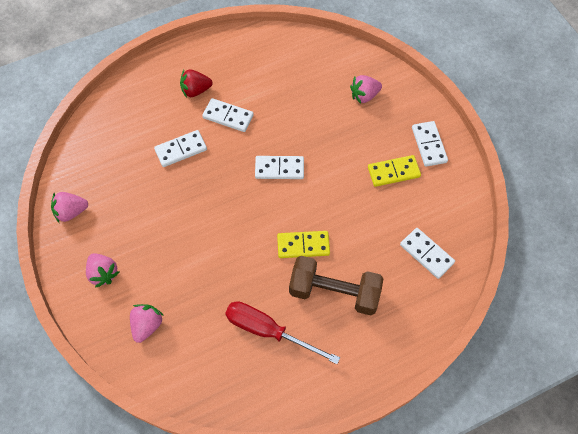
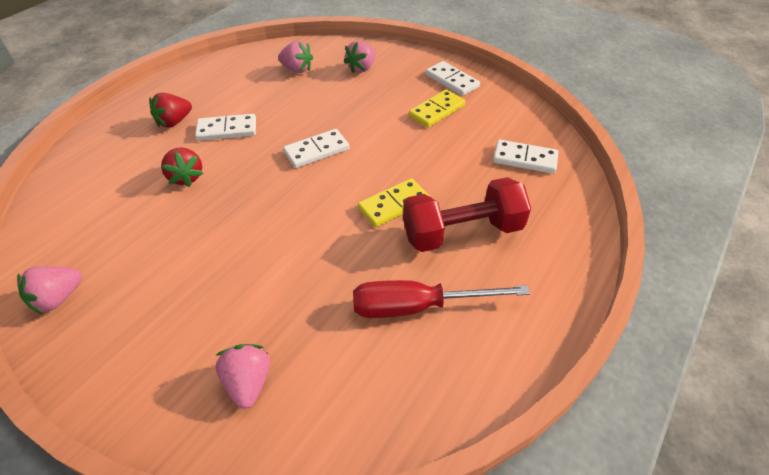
camera: 30 degrees left, 15 degrees down
pink strawberry [86,253,119,288] -> pink strawberry moved to [278,41,313,73]
white domino [154,130,207,167] -> red strawberry [161,148,204,187]
brown dumbbell [289,256,384,316] -> red dumbbell [403,177,531,252]

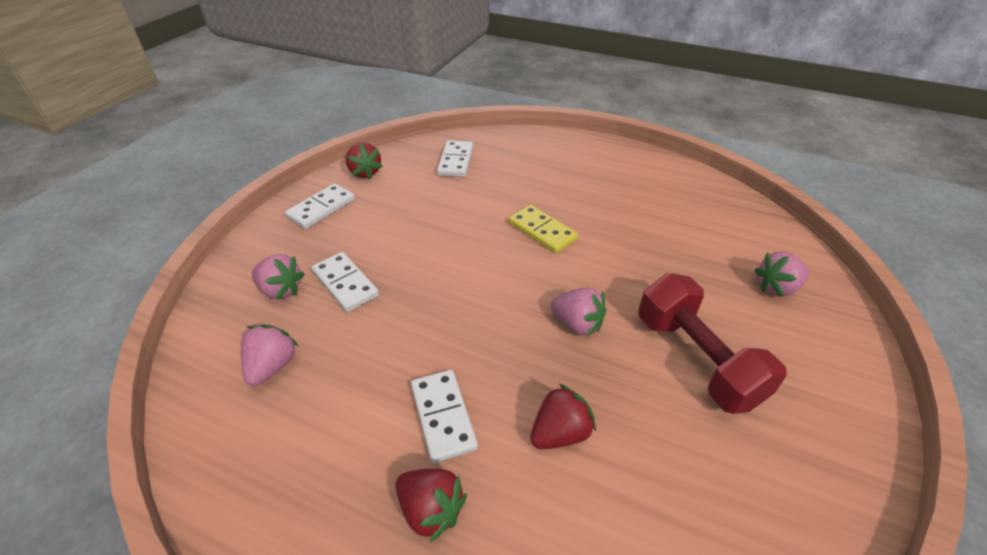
camera: 100 degrees left, 5 degrees down
pink strawberry [17,266,82,315] -> pink strawberry moved to [551,287,606,337]
white domino [283,129,349,168] -> white domino moved to [311,252,379,312]
red screwdriver [353,280,530,318] -> none
red dumbbell [403,177,531,252] -> red dumbbell moved to [638,273,787,414]
yellow domino [409,89,466,128] -> none
none -> red strawberry [346,142,383,179]

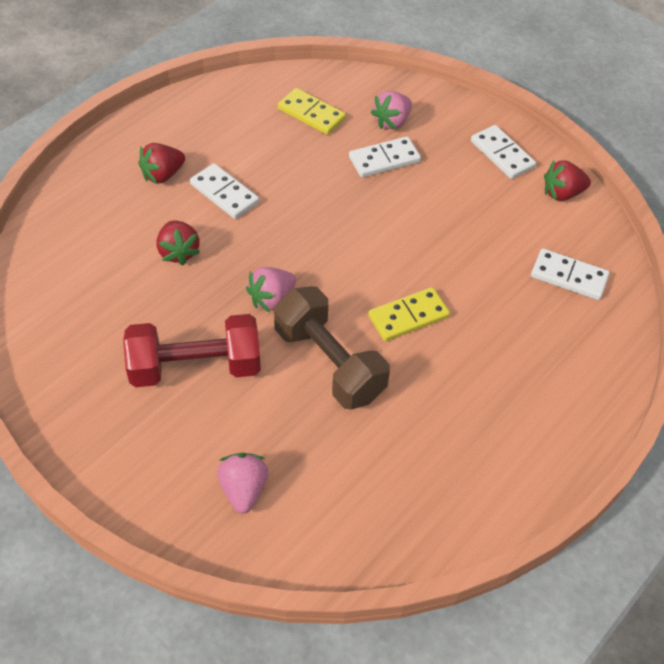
camera: 105 degrees right, 10 degrees up
pink strawberry [241,324,299,386] -> yellow domino [278,88,346,135]
white domino [411,370,478,463] -> white domino turned 45 degrees clockwise [190,163,259,219]
none -> brown dumbbell [274,286,390,410]

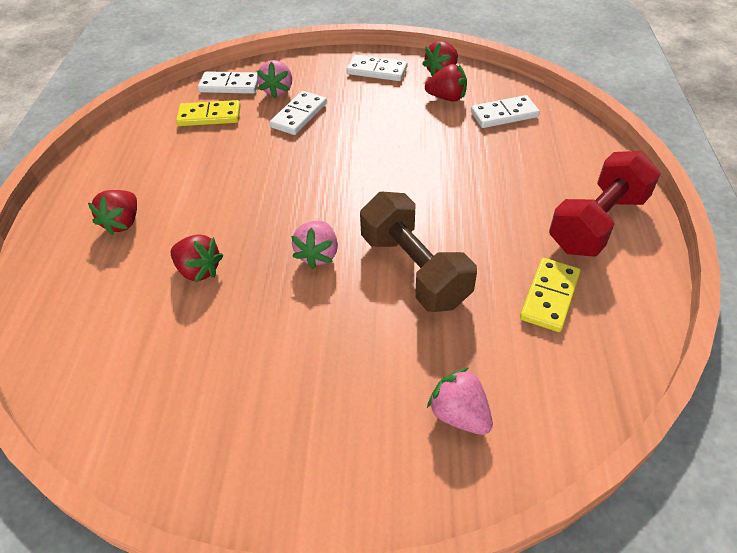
camera: 35 degrees left, 5 degrees down
red dumbbell [123,314,261,387] -> red dumbbell moved to [549,151,661,257]
white domino [190,163,259,219] -> white domino moved to [198,71,258,94]
brown dumbbell [274,286,390,410] -> brown dumbbell turned 45 degrees clockwise [360,192,477,312]
yellow domino [368,287,450,341] -> yellow domino moved to [520,258,581,332]
none -> red strawberry [425,64,467,102]

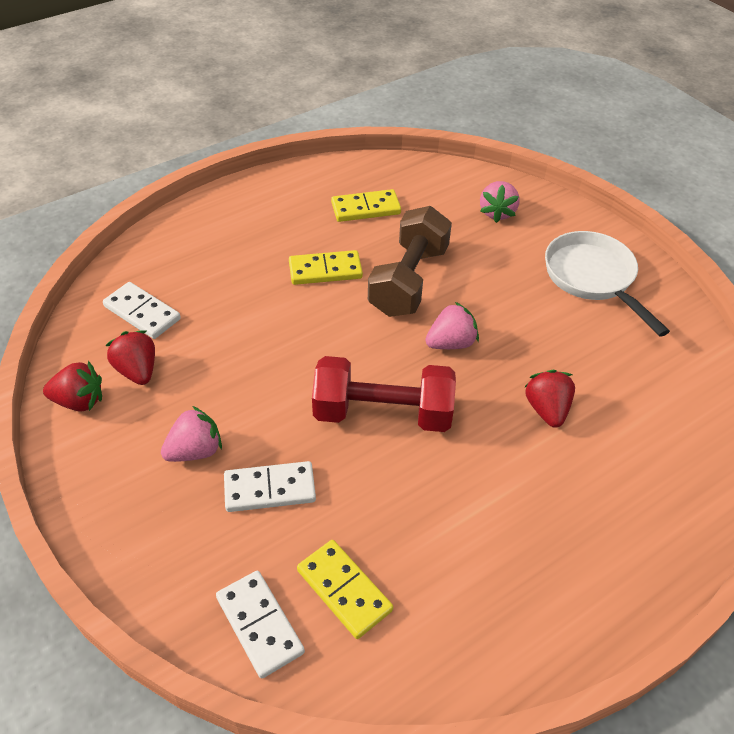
camera: 130 degrees left, 0 degrees up
red strawberry [88,190,137,235] -> none
pink strawberry [257,60,292,98] -> pink strawberry moved to [161,406,222,462]
white domino [346,55,408,81] -> none
red dumbbell [549,151,661,257] -> red dumbbell moved to [312,356,456,432]
none -> yellow domino [289,250,363,285]
none -> white pan [545,231,670,337]

